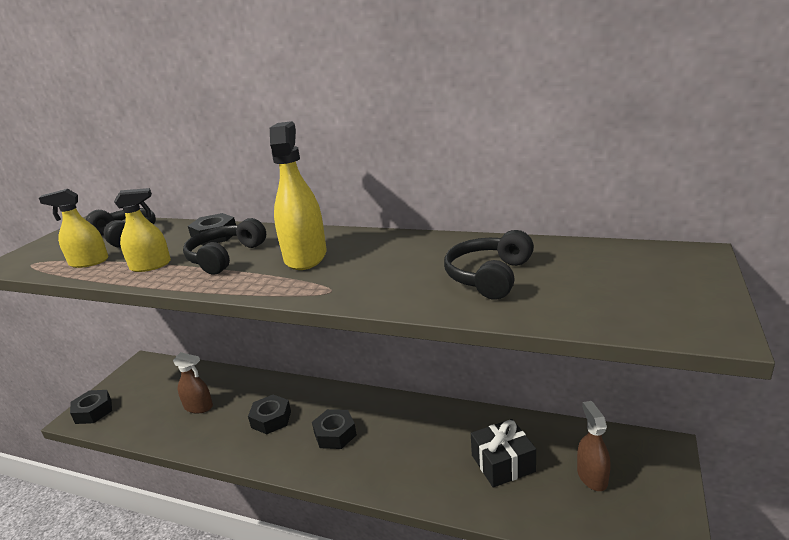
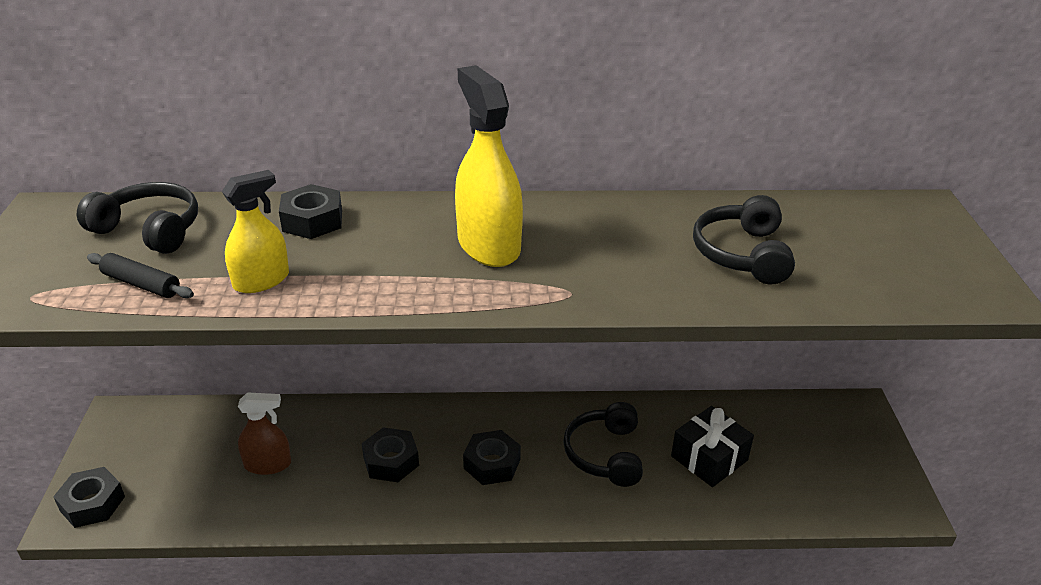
camera: 25 degrees left, 10 degrees up
yellow spray bottle [39,189,108,268] -> black rolling pin [87,253,194,298]
black headphones [183,218,266,275] -> black headphones moved to [563,402,643,487]
brown spray bottle [577,401,611,491] -> none

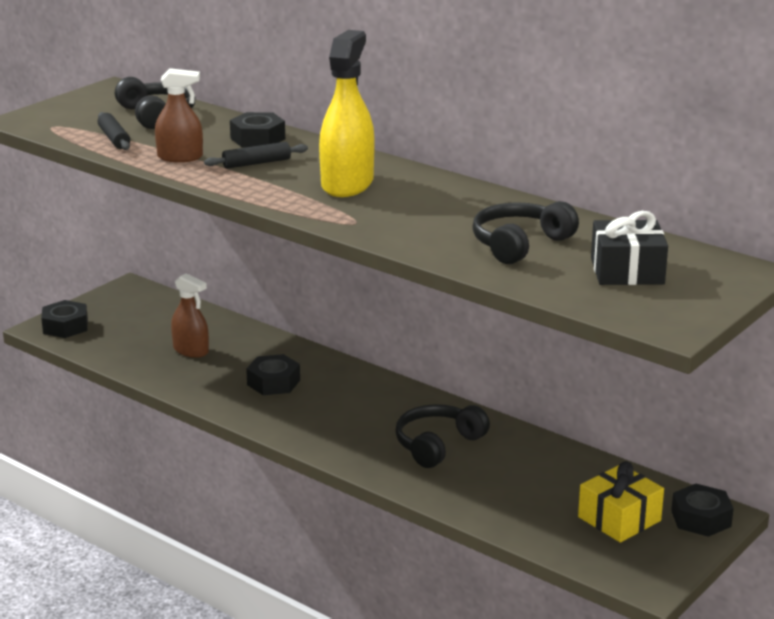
camera: 40 degrees right, 10 degrees down
yellow spray bottle [222,170,289,293] -> brown spray bottle [155,68,203,162]
black nut [463,430,521,485] -> black nut moved to [671,484,734,537]
black gift [671,406,754,487] -> black gift moved to [591,211,668,285]
none -> black rolling pin [204,142,308,169]
none -> yellow gift [578,461,664,542]

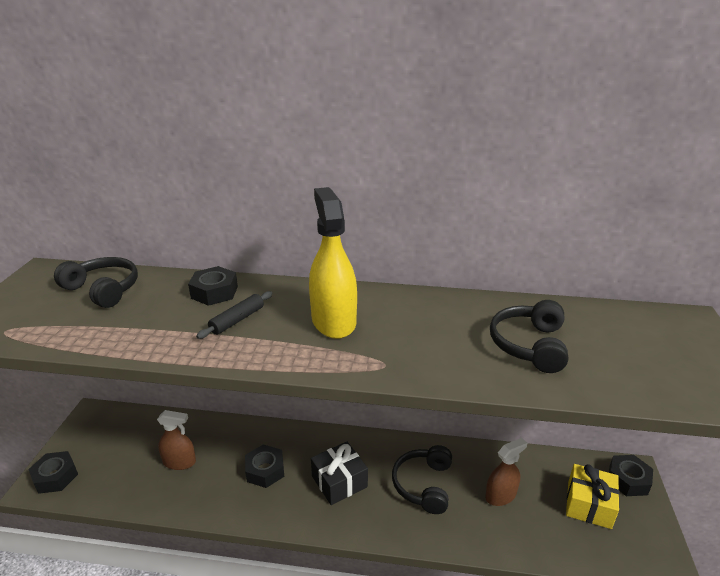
camera: 30 degrees left, 5 degrees up
black rolling pin [98,112,130,150] -> none
brown spray bottle [155,68,203,162] -> brown spray bottle moved to [485,438,527,506]
black gift [591,211,668,285] -> black gift moved to [311,442,368,505]

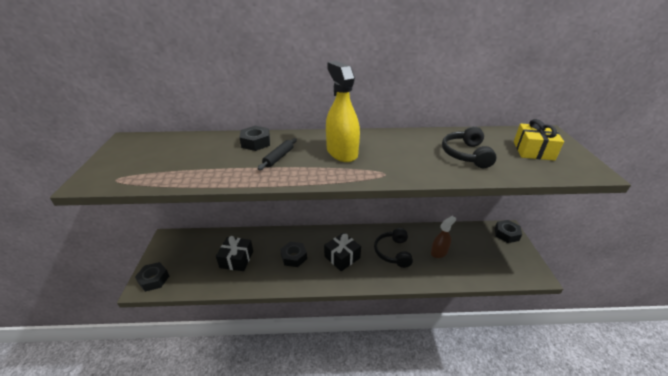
camera: 10 degrees left, 5 degrees up
black headphones [54,257,138,308] -> none
brown spray bottle [157,410,196,470] -> black gift [216,236,253,271]
yellow gift [566,464,619,529] -> yellow gift moved to [514,119,564,161]

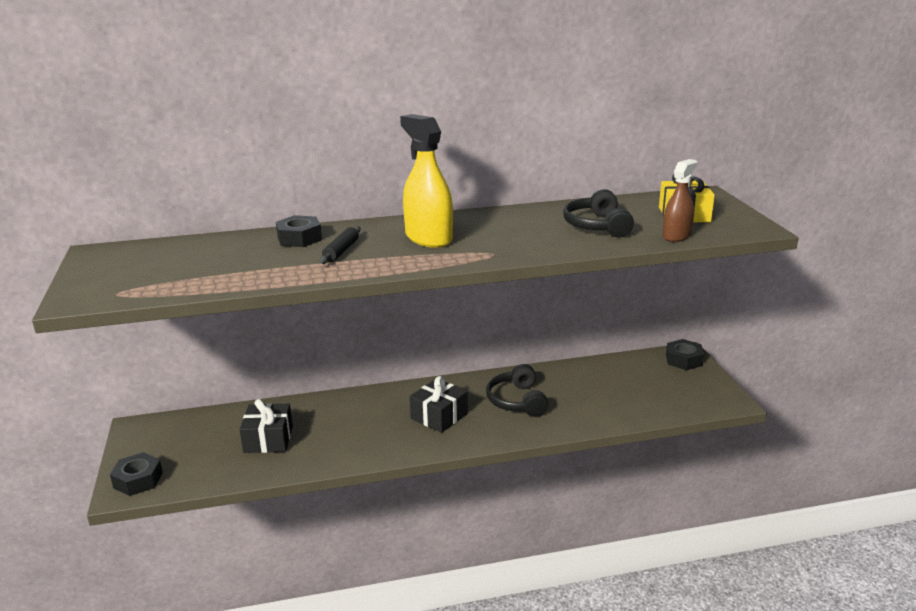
camera: 10 degrees left, 10 degrees down
black nut [280,242,307,267] -> none
brown spray bottle [431,216,456,258] -> brown spray bottle moved to [662,159,698,242]

